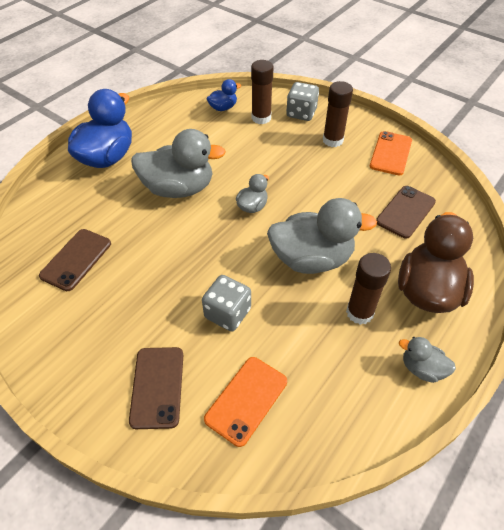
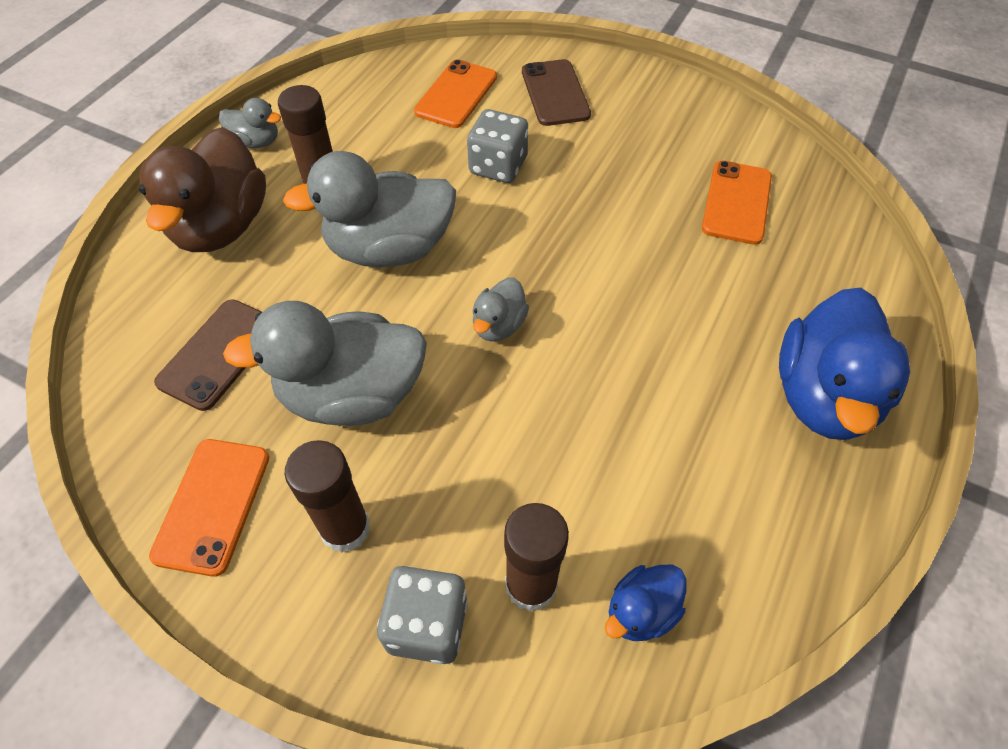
camera: 170 degrees right, 5 degrees up
brown phone [39,229,111,291] -> orange phone [702,161,772,245]
grey duck [131,129,226,198] -> grey duck moved to [223,301,427,426]

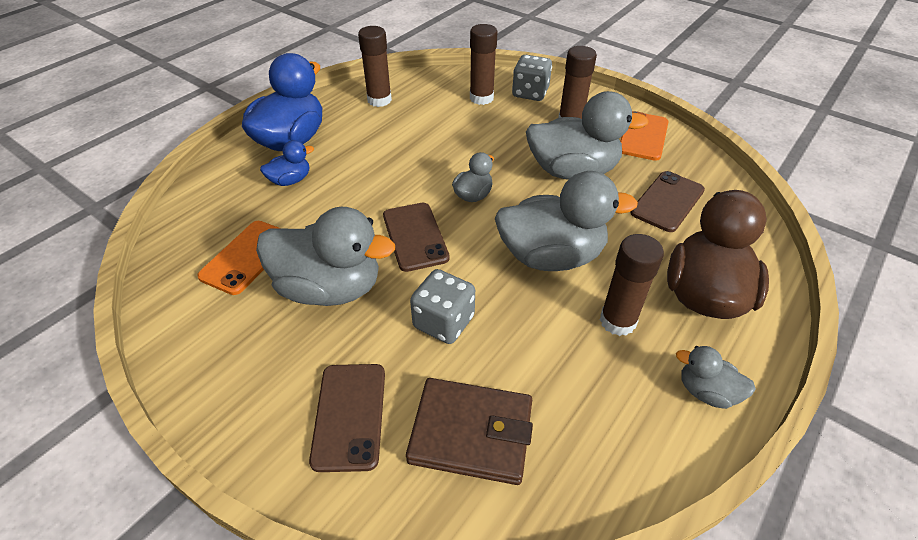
camera: 170 degrees left, 10 degrees down
orange phone [414,59,497,128] -> brown wallet [406,378,533,485]
blue duck [605,565,686,641] -> blue duck moved to [260,140,314,186]
none -> grey duck [256,207,395,306]
none -> brown glue stick [358,26,392,107]
none -> brown phone [383,203,450,272]

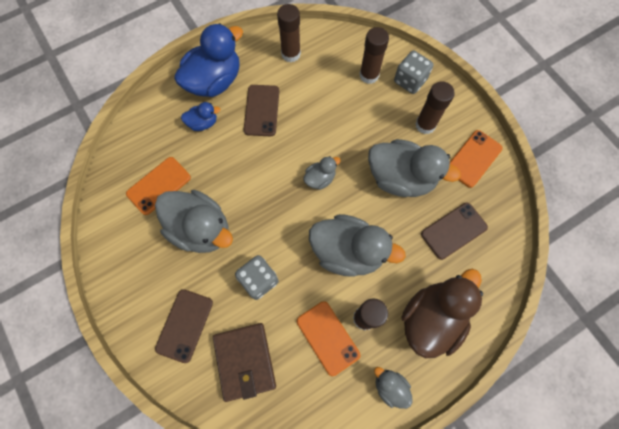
camera: 20 degrees right, 25 degrees up
brown phone [383,203,450,272] -> brown phone moved to [244,85,279,136]
brown wallet [406,378,533,485] -> brown wallet turned 45 degrees clockwise [213,323,276,402]
none -> orange phone [297,301,360,376]

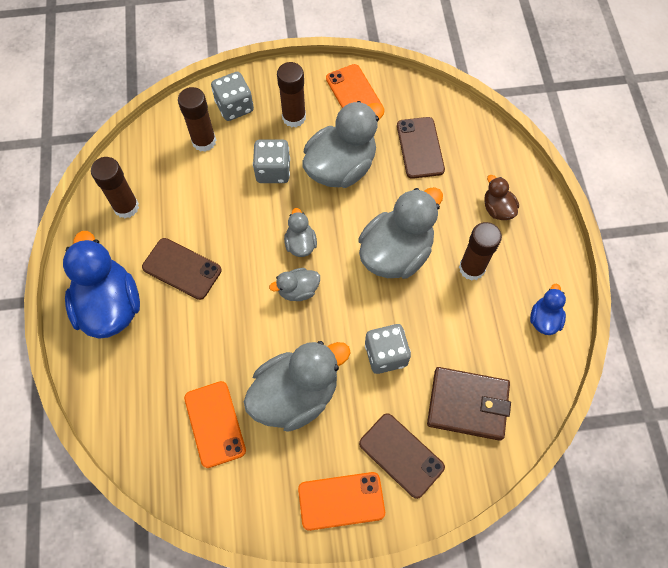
camera: 65 degrees left, 5 degrees down
blue duck [181,102,220,131] -> blue duck moved to [530,284,566,335]
orange phone [297,301,360,376] -> orange phone moved to [298,472,385,531]
grey duck [374,367,413,409] -> grey duck moved to [269,268,320,301]
brown duck [401,269,483,358] -> brown duck [484,175,519,220], size x0.48
none -> grey dice [253,140,290,183]

